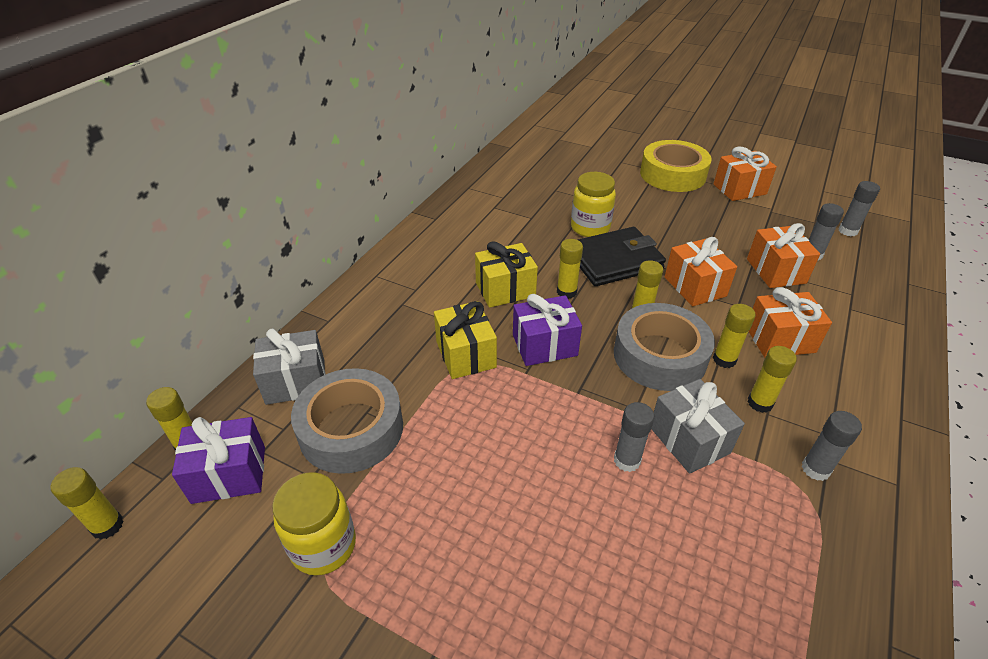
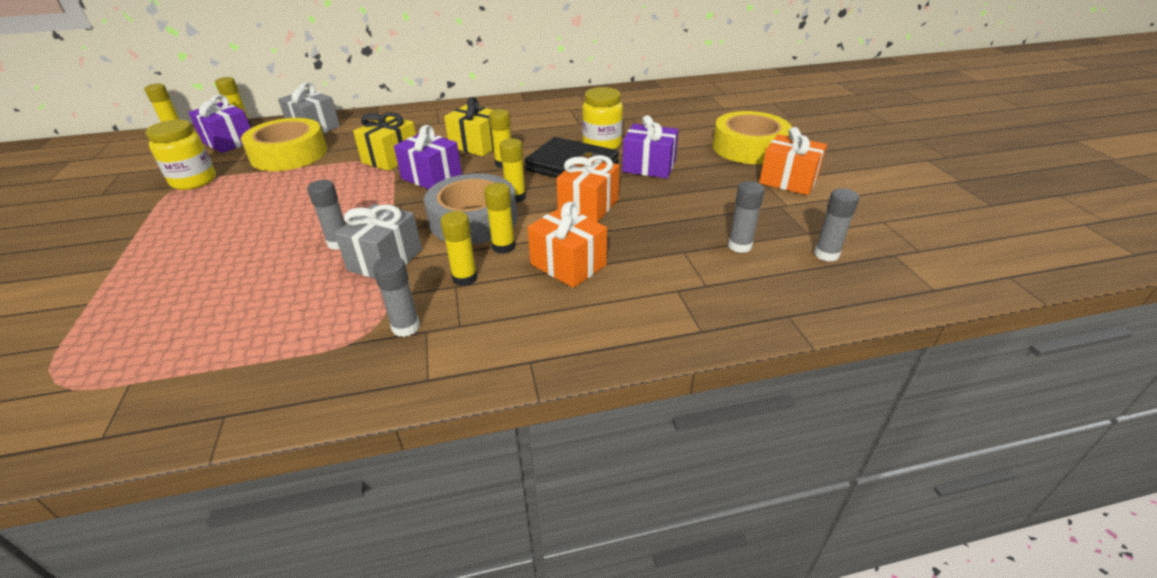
camera: 50 degrees right, 5 degrees down
grey tape [291,368,403,474] -> yellow tape [241,118,327,171]
orange gift [747,223,820,288] -> none
none -> purple gift [622,115,679,178]

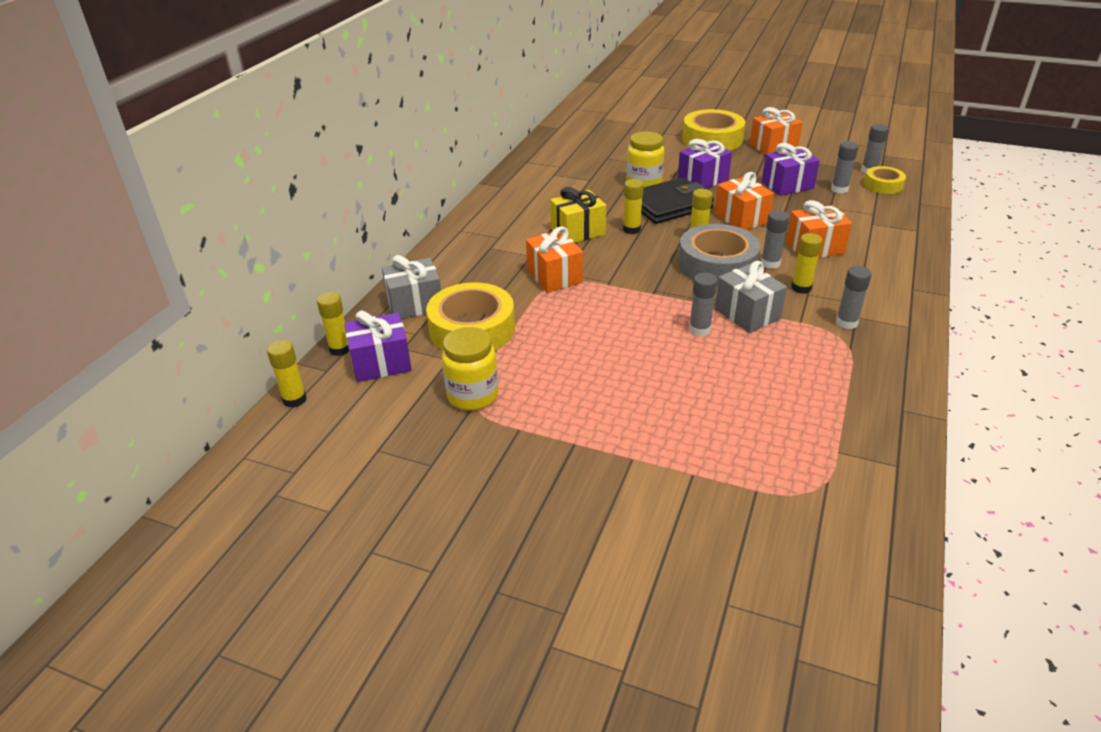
camera: 55 degrees left, 0 degrees up
yellow gift [353,112,416,171] -> orange gift [526,226,583,293]
purple gift [394,125,462,189] -> purple gift moved to [762,143,820,196]
yellow glue stick [484,183,515,254] -> grey glue stick [761,210,789,269]
none -> yellow tape [864,166,906,194]

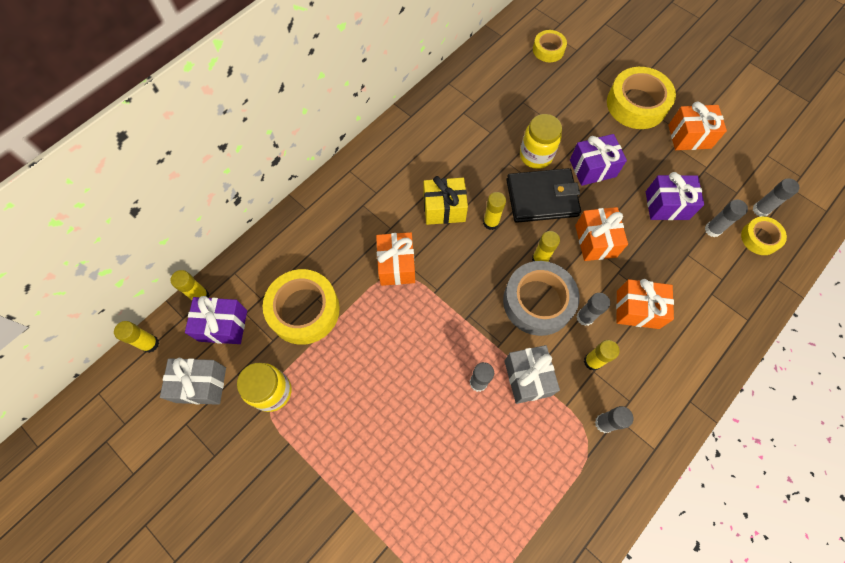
camera: 20 degrees right, 30 degrees up
grey gift [382,255,441,319] -> grey gift moved to [160,358,226,405]
none -> yellow tape [533,30,567,62]

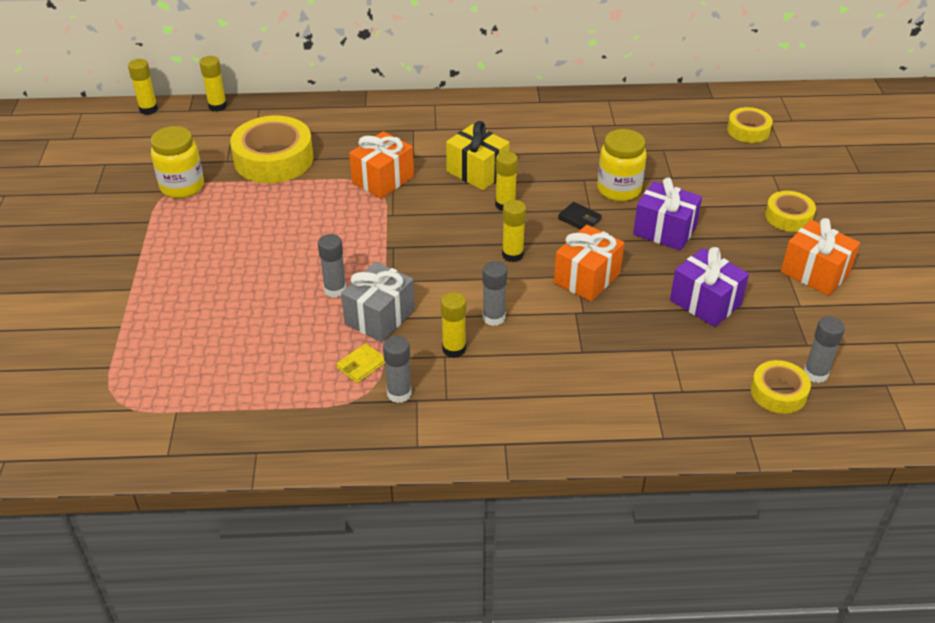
camera: 45 degrees right, 25 degrees down
grey gift [160,358,226,405] -> none
purple gift [185,296,247,344] -> none
grey tape [503,261,580,336] -> none
black wallet [506,168,581,223] -> black wallet [558,202,602,230], size x0.41
yellow tape [607,67,676,129] -> yellow tape [765,191,816,232], size x0.55
orange gift [616,279,674,329] -> none
grey glue stick [705,199,748,237] -> none
none -> yellow wallet [336,343,385,383]

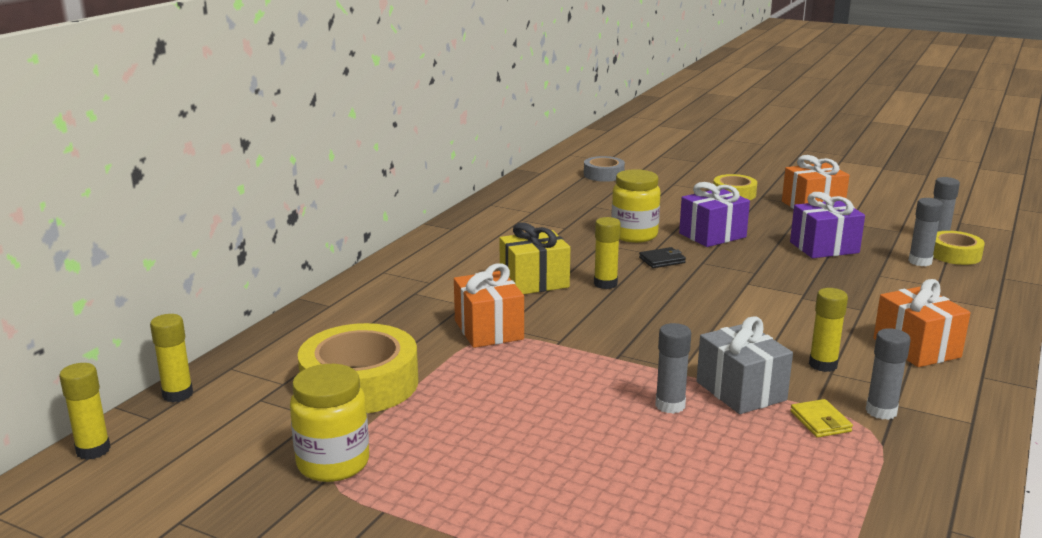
camera: 60 degrees left, 20 degrees down
grey glue stick [482,261,507,326] -> grey glue stick moved to [908,198,943,266]
yellow glue stick [502,200,526,262] -> none
orange gift [554,225,624,301] -> orange gift moved to [873,279,971,367]
yellow tape [727,107,773,143] -> grey tape [584,156,625,182]

